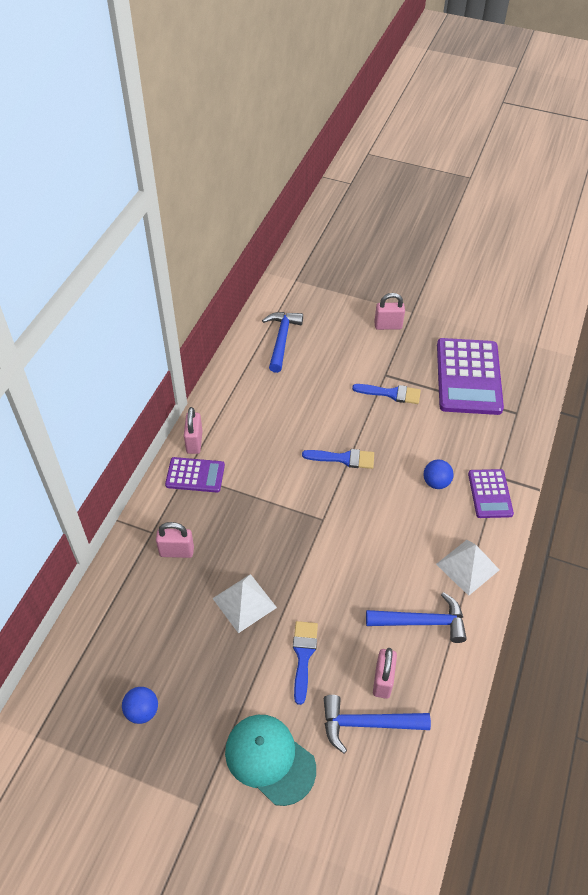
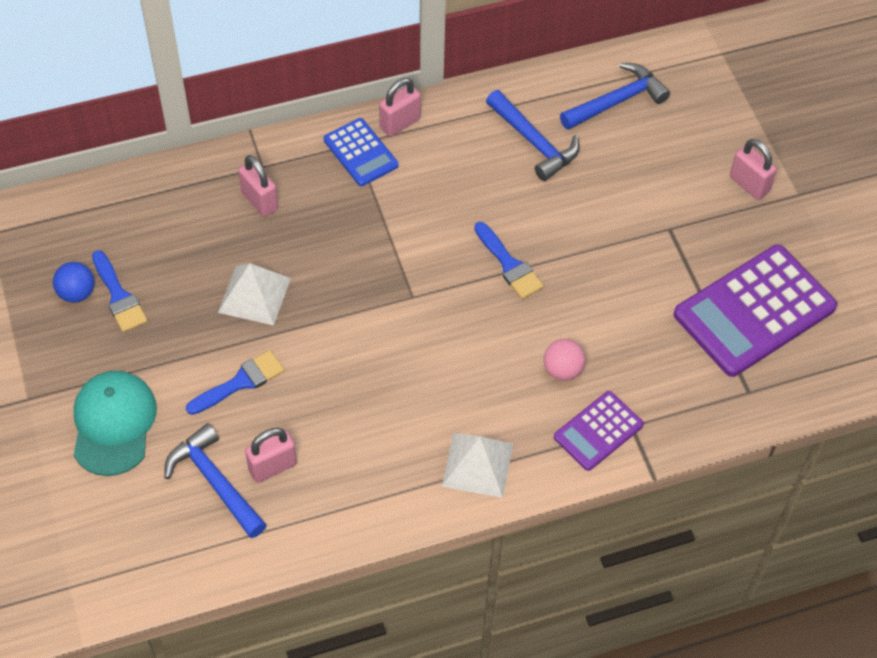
camera: 50 degrees right, 5 degrees up
purple calculator [165,457,225,492] -> blue calculator [324,118,399,186]
blue brush [352,384,421,404] -> blue brush moved to [92,250,148,332]
blue hammer [366,592,467,643] -> blue hammer moved to [486,90,579,181]
blue ball [424,460,454,489] -> pink ball [544,339,585,381]

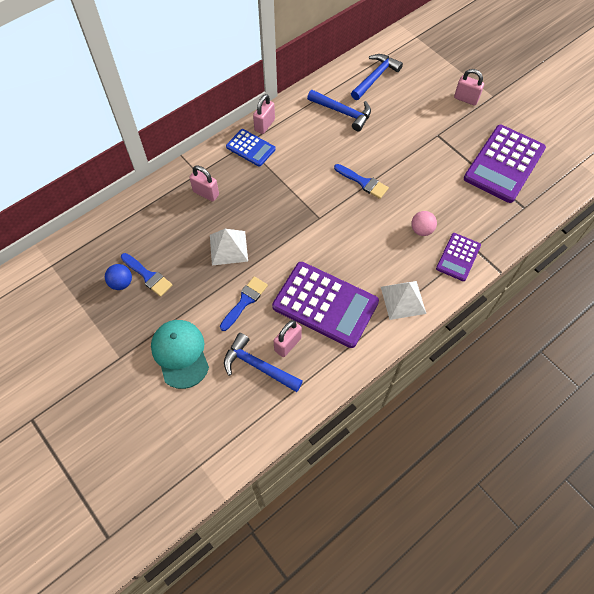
camera: 20 degrees left, 5 degrees up
none -> purple calculator [272,262,379,348]

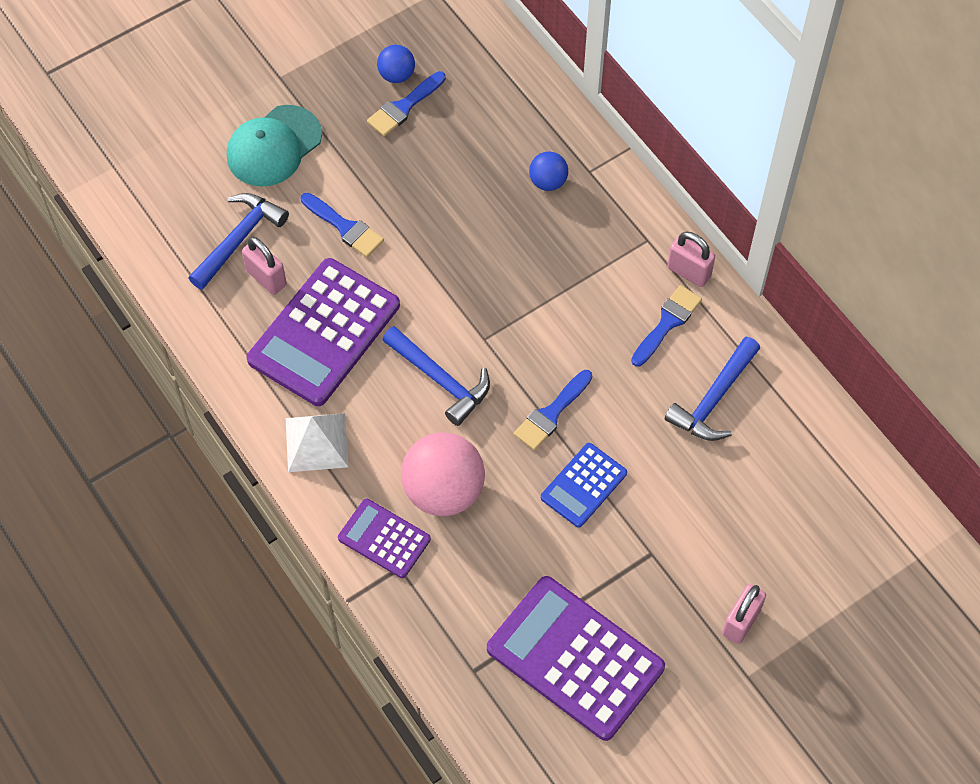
camera: 95 degrees right, 0 degrees up
turquoise cap [151,320,209,389] -> turquoise cap turned 150 degrees clockwise [227,105,322,187]
pink padlock [190,166,219,202] -> blue ball [529,151,568,191]
white pyramid [210,229,248,265] -> none
blue calculator [226,129,276,167] -> blue calculator moved to [541,443,627,528]
blue hammer [351,54,403,100] -> blue hammer moved to [382,326,490,426]
pink ball [411,211,437,236] -> pink ball [401,432,485,516], size x1.95
none -> blue brush [631,285,702,367]

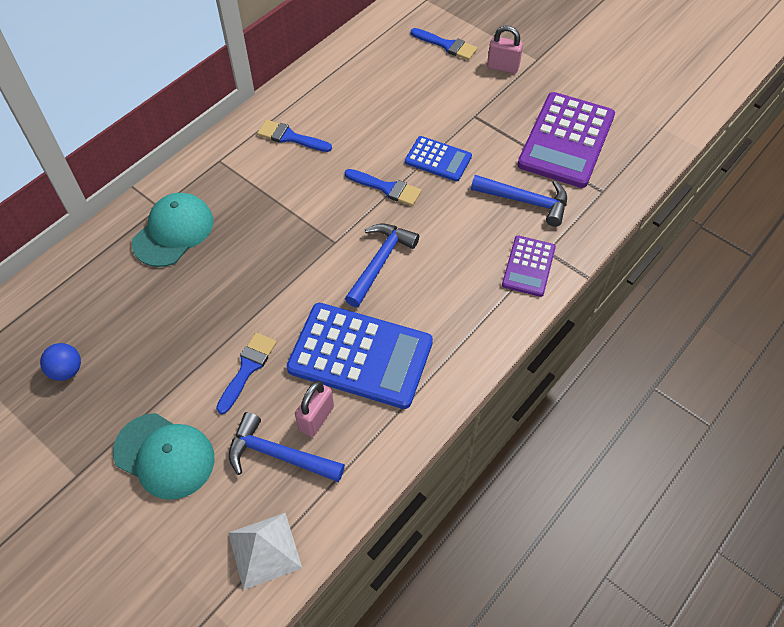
camera: 105 degrees left, 5 degrees down
purple calculator [247,258,400,406] -> blue calculator [287,303,433,409]
white pyramid [286,413,348,472] -> white pyramid moved to [228,513,302,590]
blue brush [367,71,446,136] -> blue brush moved to [411,28,477,60]
pink ball [401,432,485,516] -> none
blue ball [529,151,568,191] -> turquoise cap [132,193,213,267]
blue hammer [665,337,760,441] -> blue hammer moved to [471,175,567,227]
pink padlock [667,232,715,287] -> none

